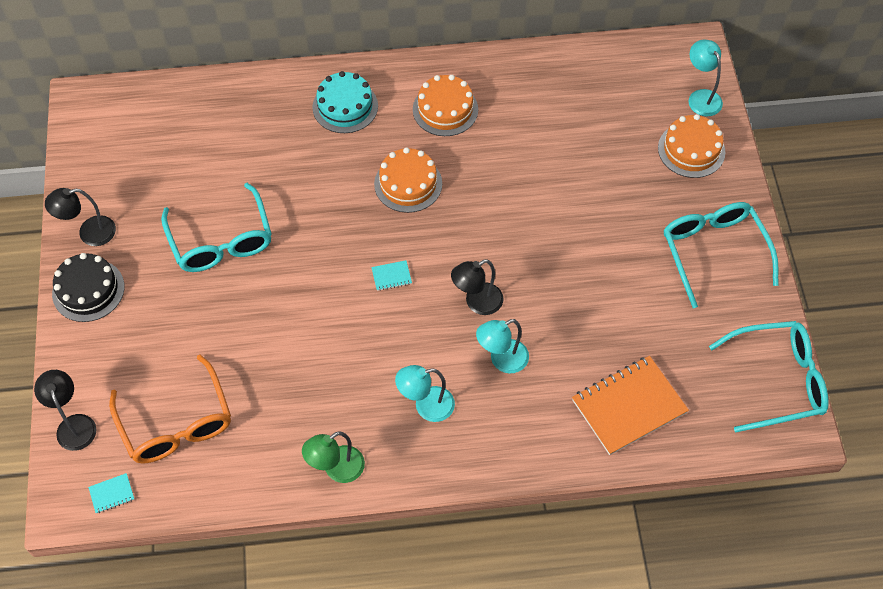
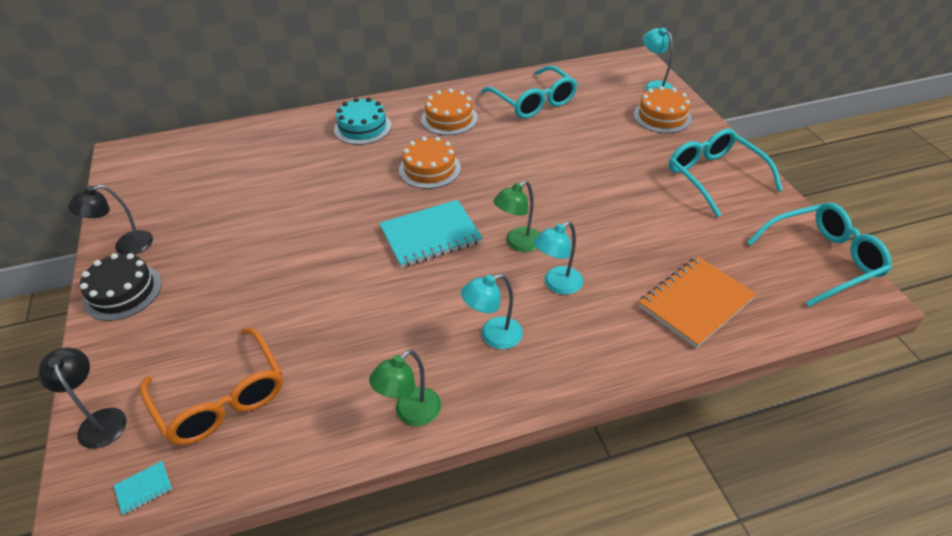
camera: 10 degrees left, 15 degrees down
turquoise glasses [161,183,272,272] -> turquoise glasses moved to [481,66,577,119]
turquoise notebook [371,260,412,291] -> turquoise notebook [379,200,483,268], size x2.46
black lamp [451,259,504,315] -> green lamp [493,181,540,252]

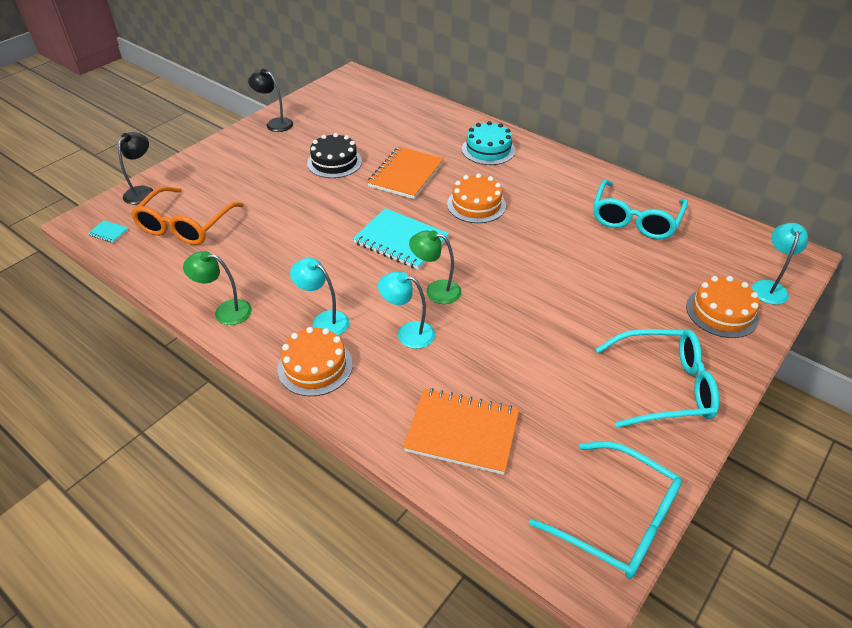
camera: 55 degrees right, 0 degrees up
black cake [80,253,162,321] -> black cake moved to [307,133,362,178]
orange cake [421,89,478,135] -> orange cake moved to [278,327,353,396]
turquoise glasses [669,129,783,217] -> turquoise glasses turned 60 degrees clockwise [596,329,719,428]
none -> orange notebook [367,147,444,199]

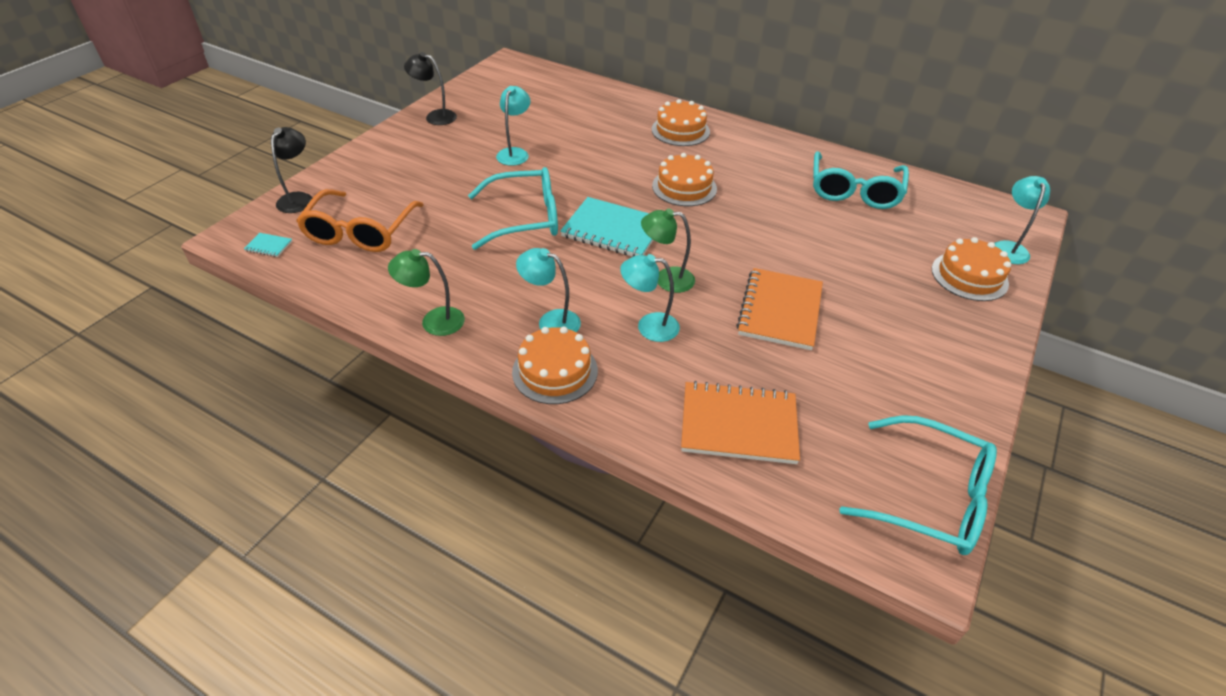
camera: 10 degrees left, 0 degrees up
black cake [307,133,362,178] -> turquoise lamp [496,86,530,166]
orange notebook [367,147,444,199] -> orange notebook moved to [736,268,823,350]
turquoise cake [462,121,515,165] -> orange cake [652,99,710,146]
turquoise glasses [596,329,719,428] -> turquoise glasses moved to [468,167,558,250]

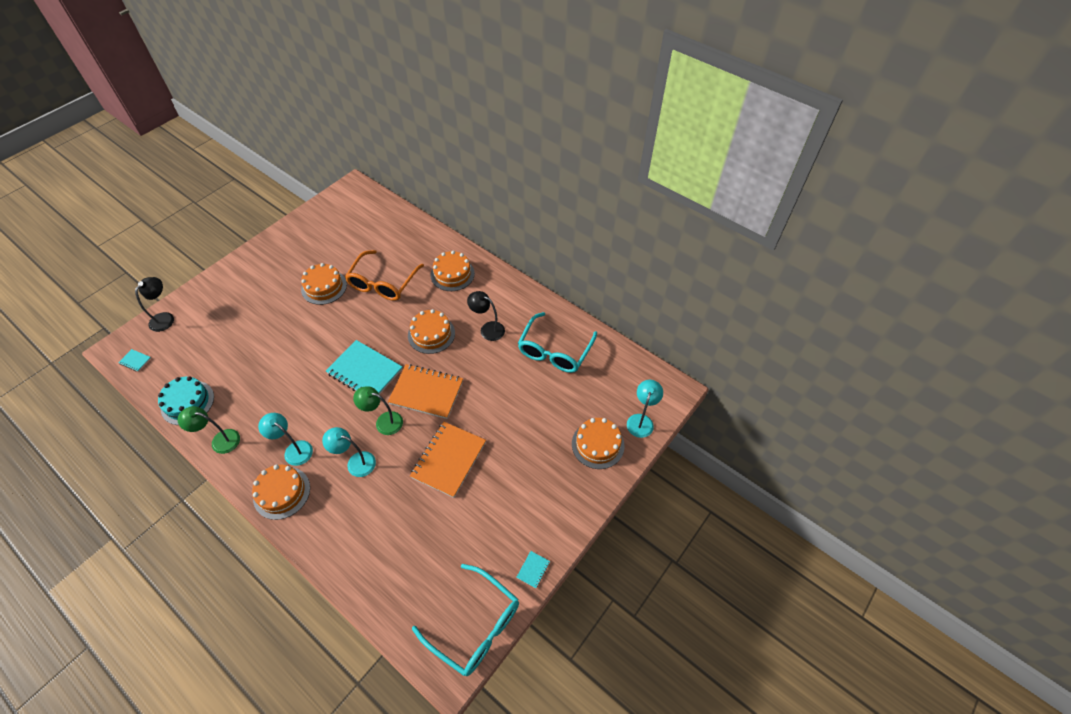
camera: 10 degrees right, 10 degrees up
orange glasses [296,189,424,252] -> orange glasses moved to [345,250,424,301]
black lamp [404,52,457,125] -> black lamp moved to [467,291,505,341]
turquoise glasses [468,167,558,250] -> none
turquoise lamp [496,86,530,166] -> orange cake [301,263,347,305]
orange notebook [681,381,800,464] -> orange notebook moved to [388,364,463,419]
none -> turquoise cake [158,376,214,425]
none -> turquoise notebook [516,551,550,588]

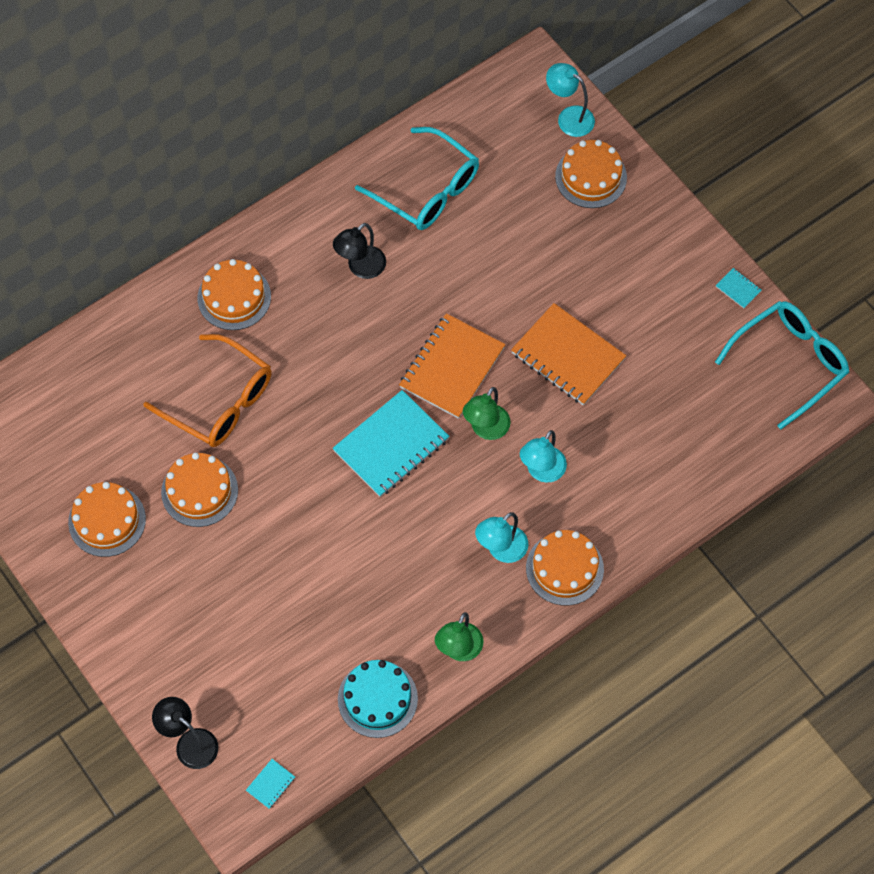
camera: 75 degrees left, 10 degrees up
orange cake [408,309,455,354] -> orange cake moved to [68,482,146,557]

